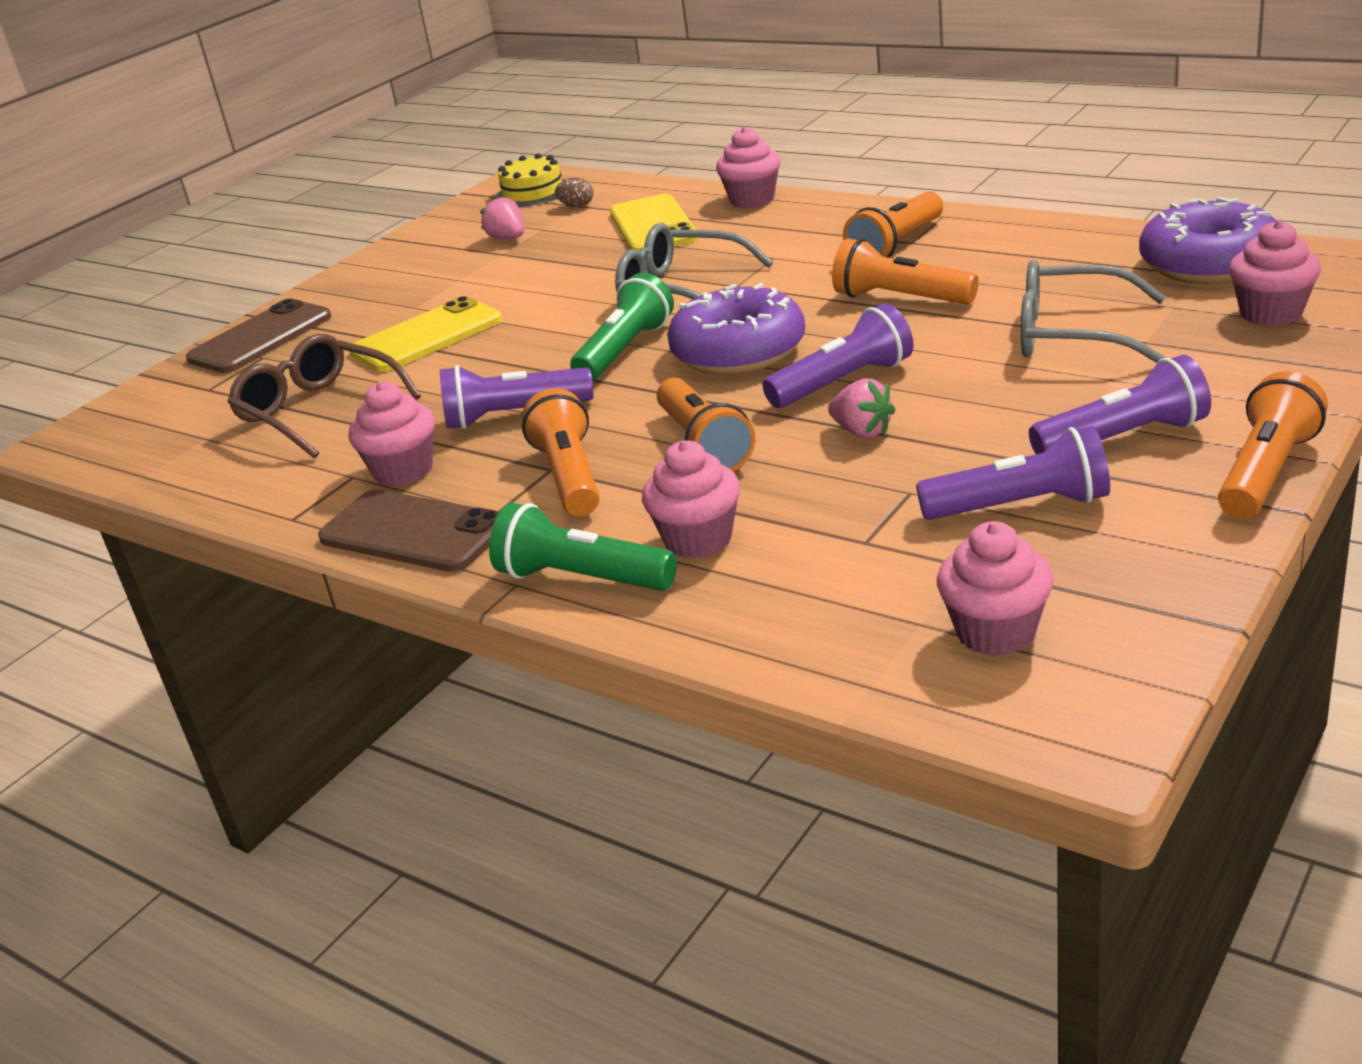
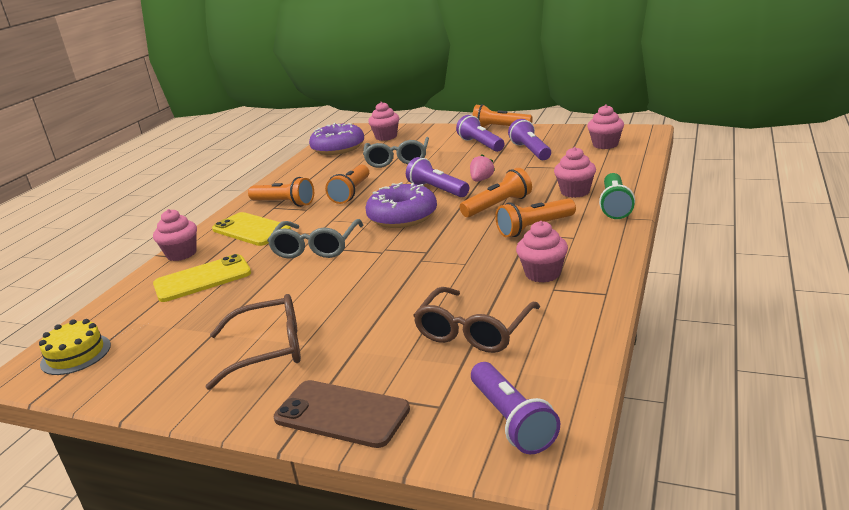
camera: 105 degrees left, 5 degrees down
brown phone [318,490,499,572] -> none
yellow phone [350,296,502,372] -> yellow phone moved to [212,212,291,246]
purple flashlight [440,365,594,429] -> purple flashlight moved to [471,362,560,454]
pink strawberry [480,196,524,239] -> none
brown egg [555,177,593,207] -> none
green flashlight [570,273,674,381] -> none
none -> brown glasses [206,294,301,390]

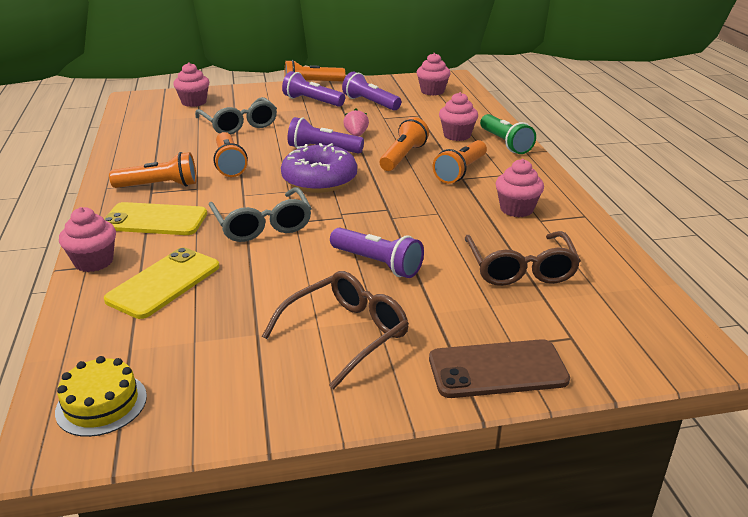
camera: 35 degrees left, 5 degrees up
purple donut [309,123,364,155] -> none
purple flashlight [471,362,560,454] -> purple flashlight moved to [330,227,424,278]

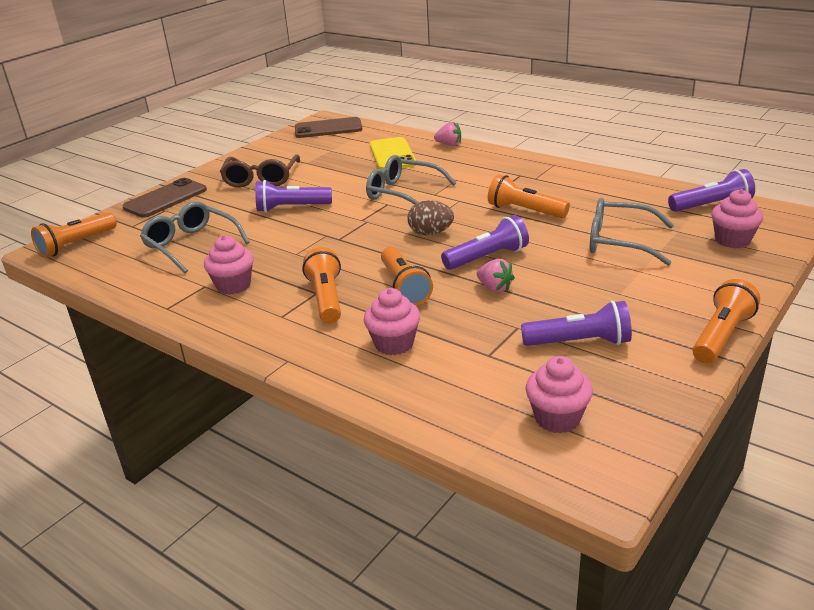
camera: 140 degrees right, 0 degrees up
yellow cake [55,356,147,437] -> brown phone [295,117,362,138]
pink cupcake [59,207,116,272] -> pink strawberry [434,122,461,146]
yellow phone [104,202,207,235] -> none
orange flashlight [109,152,197,188] -> orange flashlight moved to [31,212,117,258]
purple donut [281,143,357,193] -> brown egg [408,200,454,235]
purple flashlight [282,71,345,107] -> purple flashlight moved to [668,169,755,212]
brown glasses [465,231,581,286] -> grey glasses [140,201,250,273]
green flashlight [480,114,536,154] -> none

